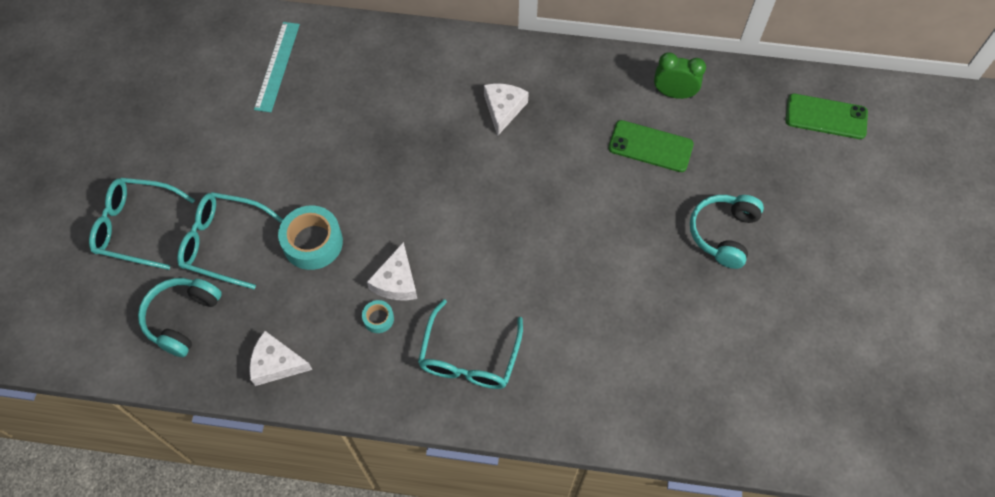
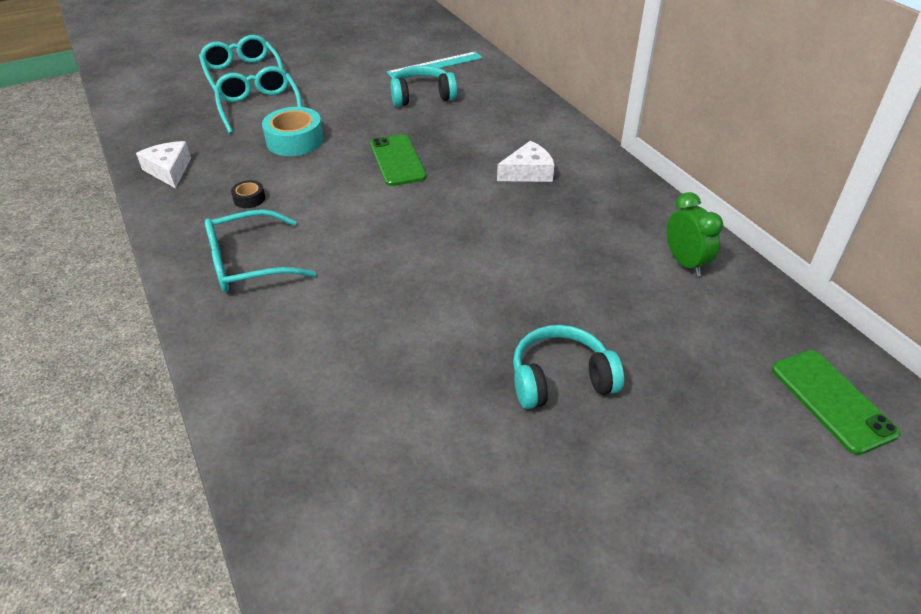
camera: 55 degrees right, 20 degrees down
turquoise headphones [138,278,222,357] -> turquoise headphones moved to [390,66,457,107]
turquoise tape [362,300,394,333] -> black tape [231,180,265,208]
white cheese [367,242,417,300] -> none
green phone [608,120,694,172] -> green phone moved to [370,134,427,186]

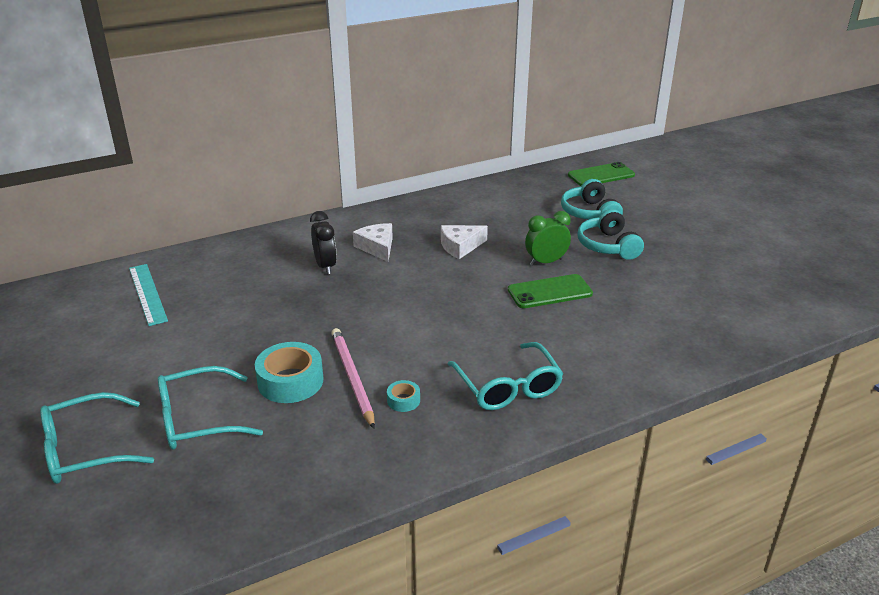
camera: 90 degrees left, 10 degrees down
white cheese [136,141,191,188] -> white cheese moved to [441,225,488,259]
black tape [231,180,265,208] -> turquoise tape [387,380,420,412]
green phone [370,134,427,186] -> green phone moved to [508,274,593,308]
turquoise headphones [390,66,457,107] -> turquoise headphones moved to [561,179,623,219]
green clock [667,192,723,276] -> green clock moved to [525,211,571,266]
none -> black clock [310,211,337,274]
none -> pink pencil [331,328,375,429]

